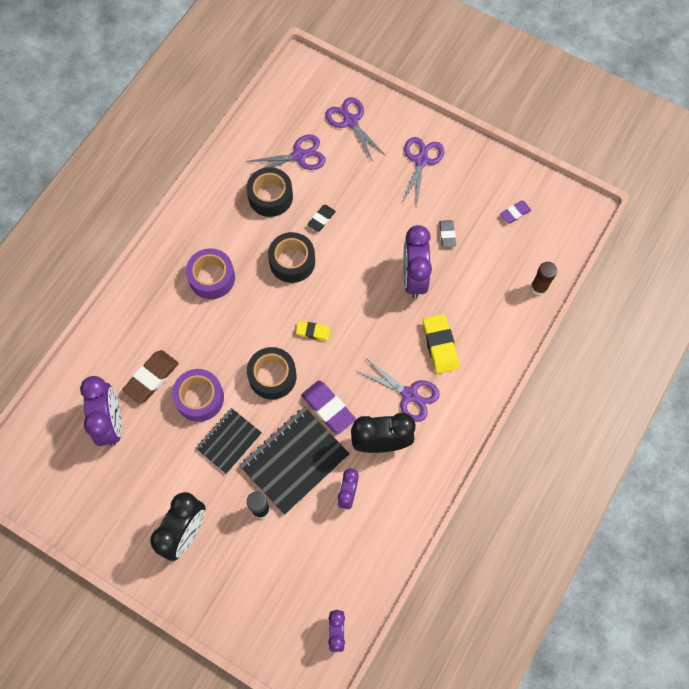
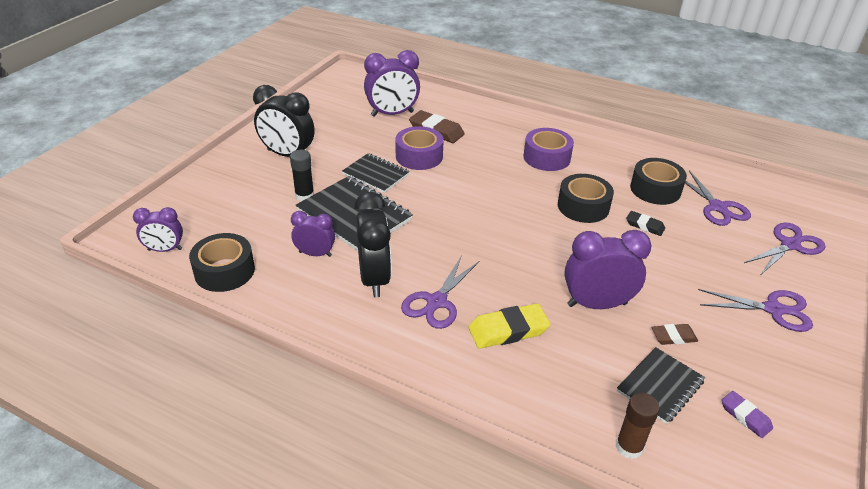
camera: 85 degrees right, 30 degrees down
black tape [247,347,297,400] -> black tape moved to [189,233,255,292]
yellow eraser [296,321,330,341] -> none
purple eraser [301,380,356,434] -> none
grey eraser [439,220,456,247] -> brown eraser [651,324,698,345]
none -> black notebook [617,347,705,424]

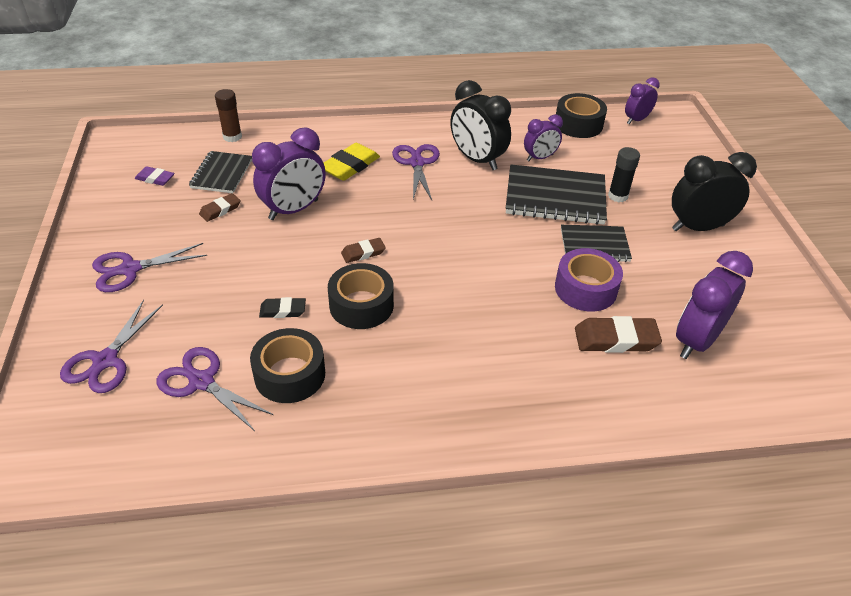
camera: 145 degrees right, 5 degrees up
purple tape [523,128,574,171] -> none
none -> brown eraser [341,238,386,263]

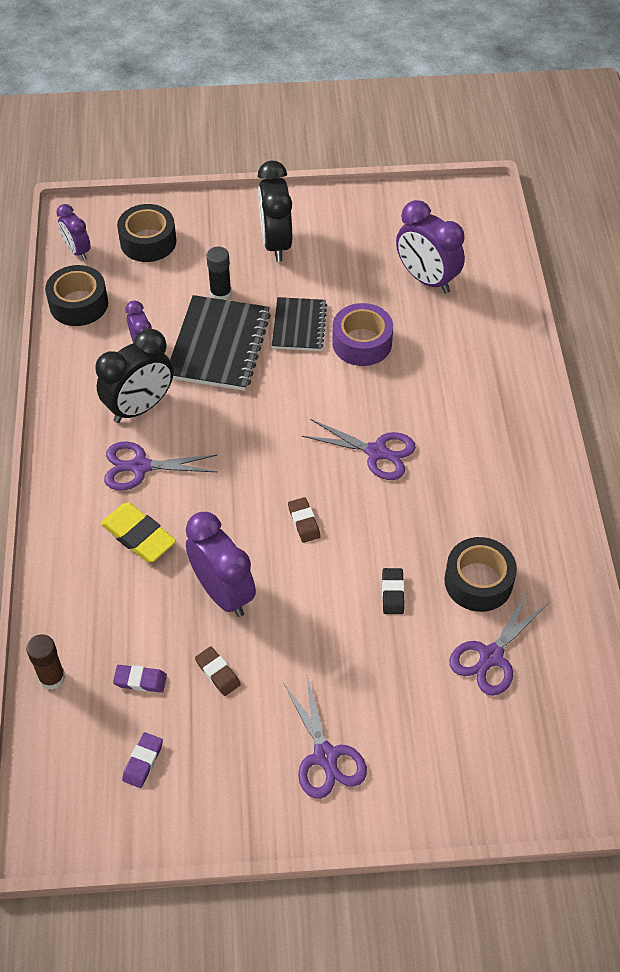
camera: 85 degrees left, 10 degrees up
purple scissors [60,300,163,393] -> purple scissors moved to [302,419,416,480]
black notebook [189,151,252,193] -> purple eraser [113,665,167,693]
black tape [328,263,394,329] -> black tape moved to [117,204,177,262]
brown eraser [575,316,662,353] -> none

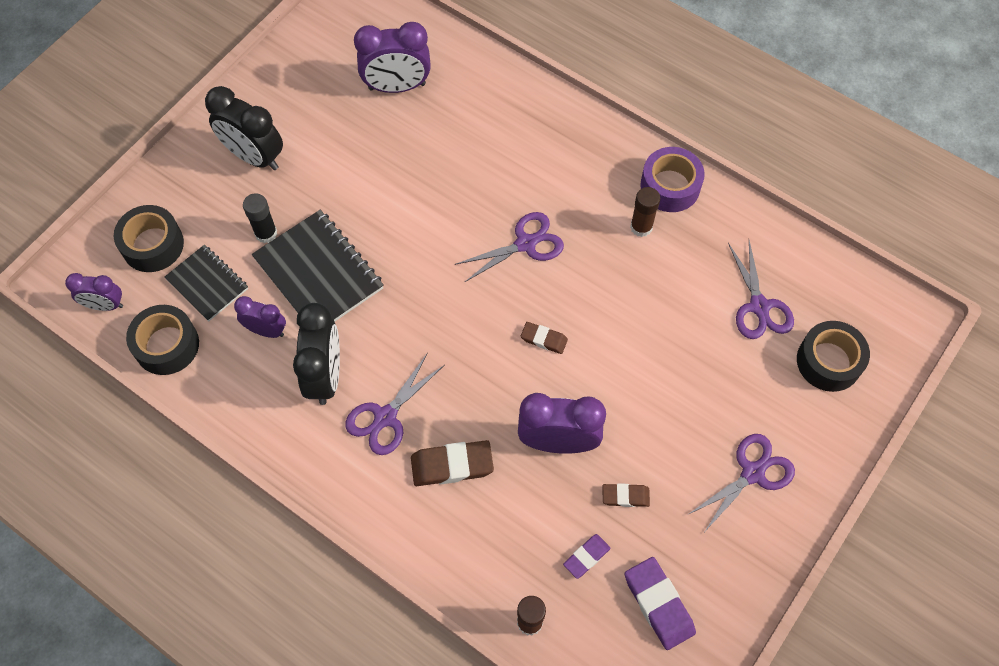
camera: 50 degrees left, 10 degrees up
yellow eraser [100,502,176,562] -> brown eraser [411,440,494,486]
purple eraser [122,732,163,788] -> purple eraser [625,557,696,650], size x1.71
black notebook [272,297,327,351] -> black notebook moved to [164,245,248,321]
purple scissors [284,676,367,799] -> purple scissors turned 60 degrees counterclockwise [687,434,795,531]
purple tape [332,303,393,366] -> purple tape moved to [640,147,705,212]
black eraser [382,568,404,614] -> none
black tape [444,537,517,612] -> black tape moved to [797,321,870,392]
none -> brown glue stick [630,187,660,237]

